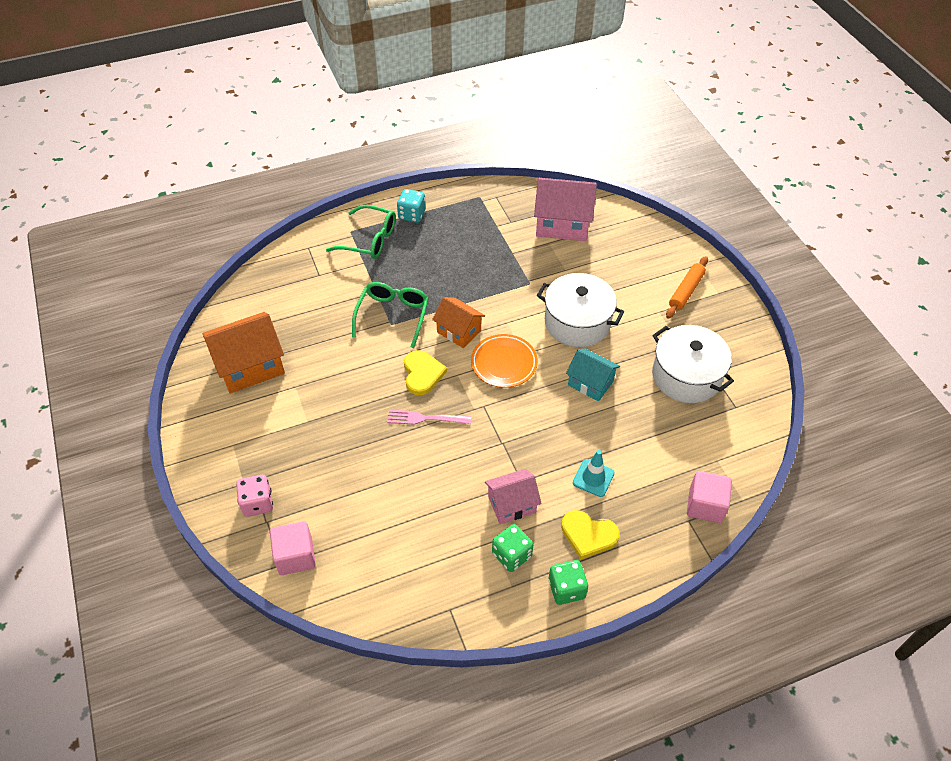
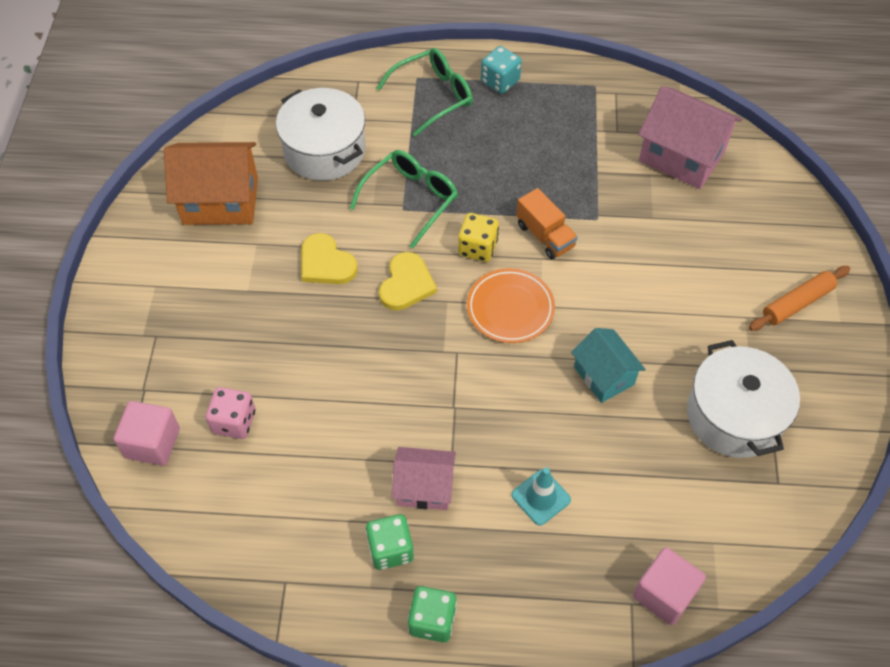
camera: 25 degrees right, 5 degrees up
pink dice [236,475,273,517] -> pink dice moved to [206,387,255,439]
green glasses [326,205,396,259] -> green glasses turned 75 degrees counterclockwise [376,48,473,137]
pink fork [387,410,471,425] -> none
orange house [432,297,485,348] -> yellow dice [458,213,499,262]
white pot [537,273,624,347] -> white pot moved to [276,88,366,181]
yellow heart [561,510,620,559] -> yellow heart moved to [301,233,358,284]
none -> orange truck [516,188,578,260]

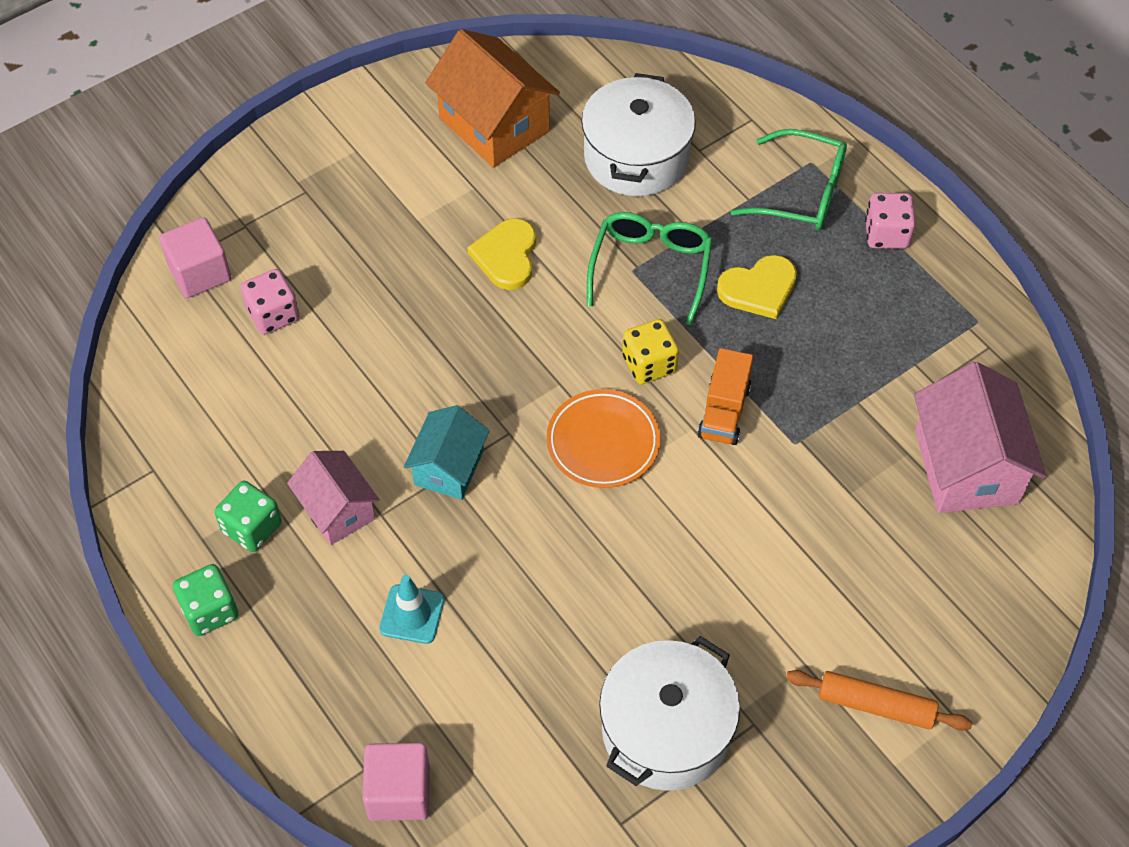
camera: 50 degrees right, 0 degrees up
green glasses [350,150,458,249] -> green glasses turned 75 degrees counterclockwise [587,212,712,325]
yellow heart [379,252,437,310] -> yellow heart moved to [717,255,797,319]
turquoise dice [481,46,522,94] -> pink dice [865,193,916,249]
turquoise house [571,328,646,403] -> turquoise house moved to [404,405,490,500]

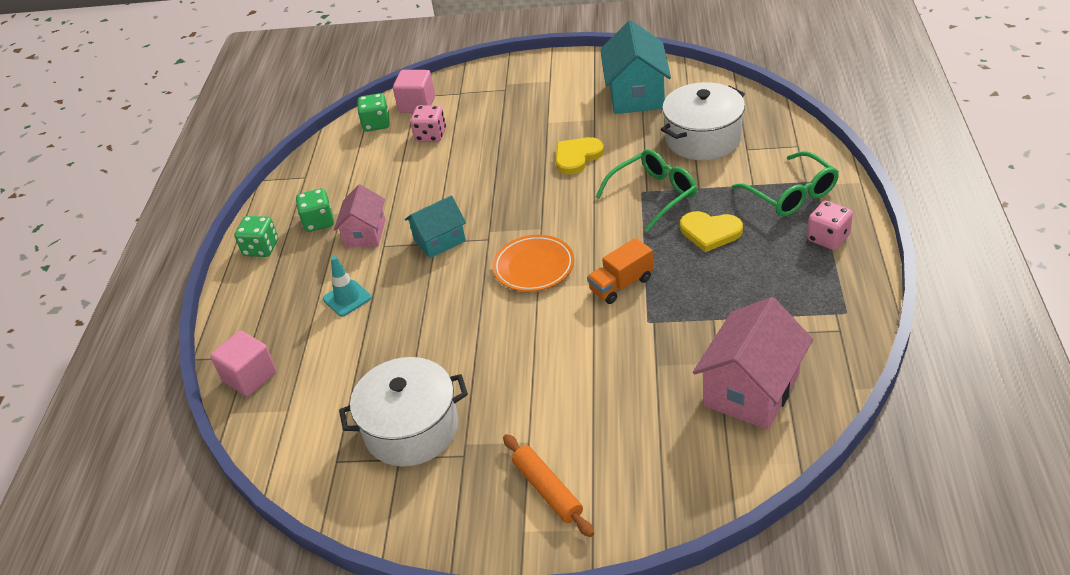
camera: 45 degrees right, 15 degrees down
orange house [425,29,560,168] -> turquoise house [600,20,671,114]
yellow dice [622,319,679,384] -> none
none -> green dice [357,93,390,132]

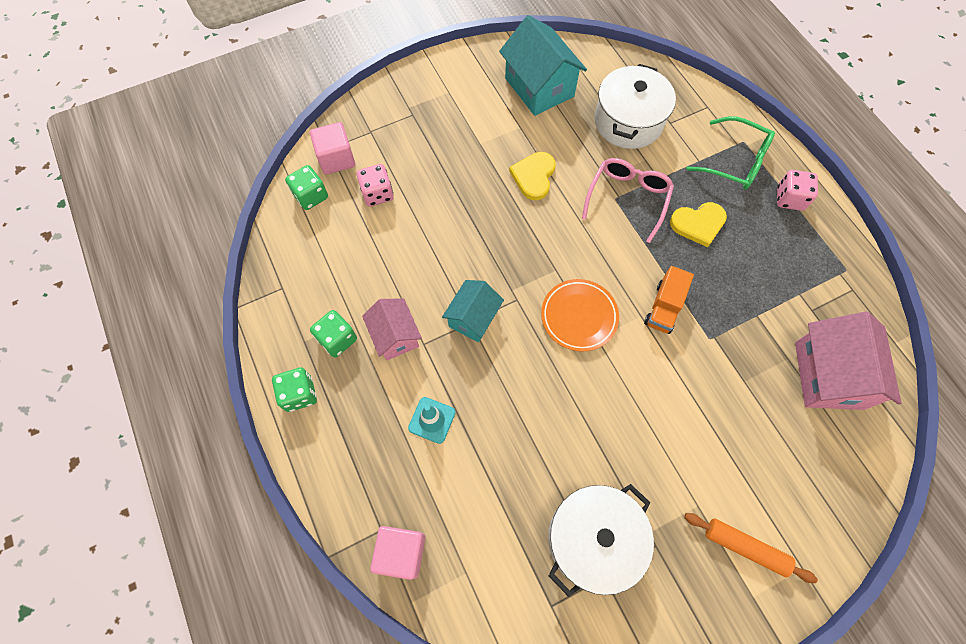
camera: 35 degrees left, 25 degrees up
green glasses [596,149,697,232] -> pink glasses [582,158,674,243]

